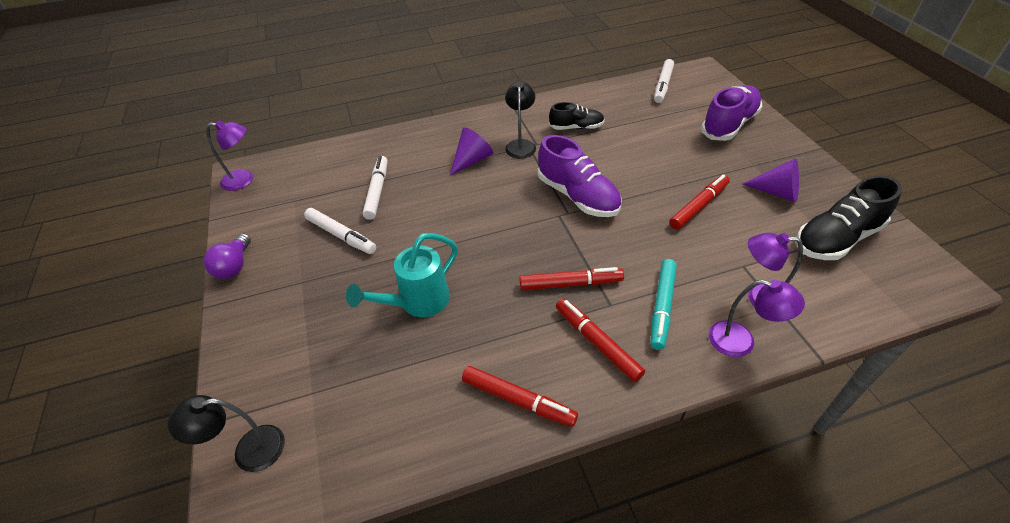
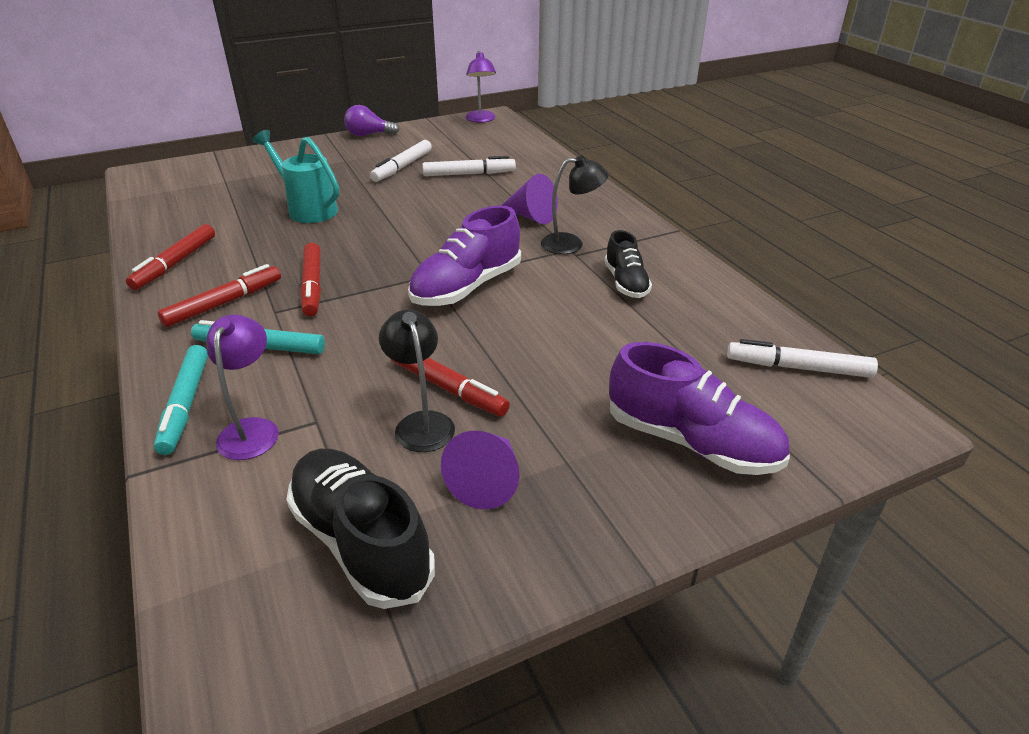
camera: 80 degrees right, 10 degrees down
black lamp [168,395,285,472] -> black lamp moved to [379,309,455,452]
purple lamp [709,280,805,357] -> turquoise marker [154,345,208,455]

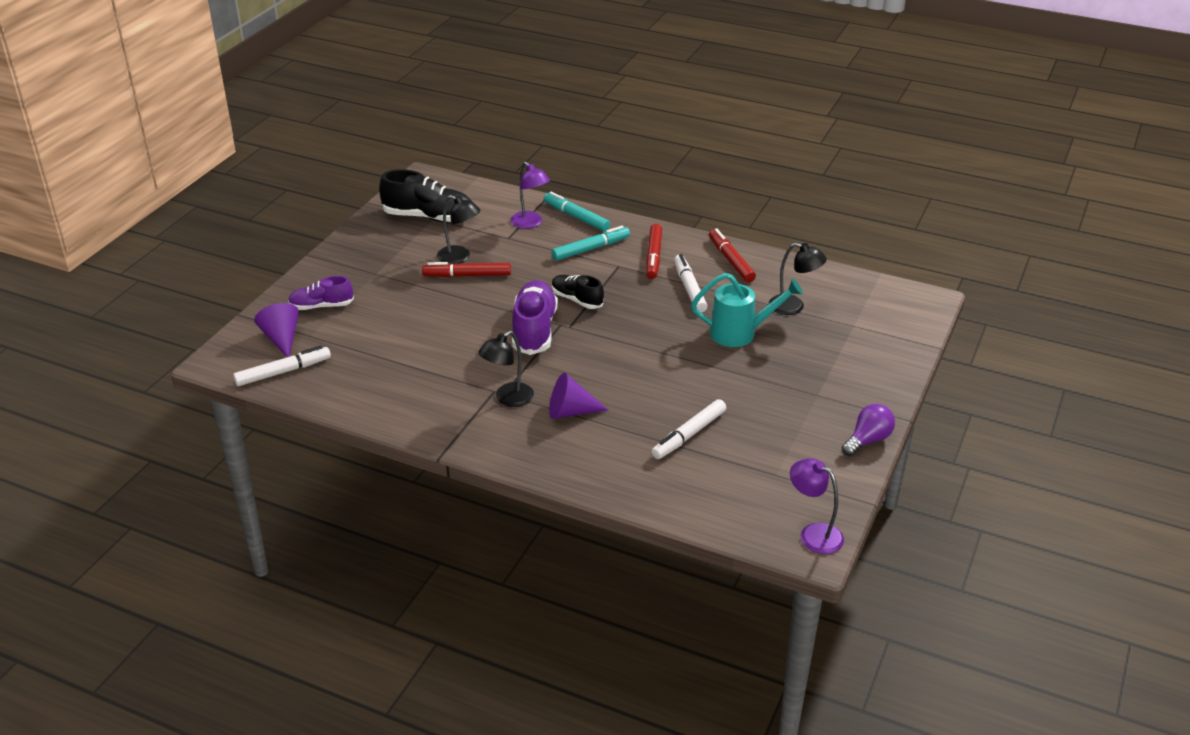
camera: 140 degrees right, 0 degrees up
red marker [300,243,321,316] -> none
white marker [370,140,432,182] -> white marker moved to [674,254,708,313]
purple cone [441,431,520,509] -> purple cone moved to [254,303,299,357]
black shoe [604,230,652,298] -> black shoe moved to [552,275,604,309]
purple shoe [609,342,790,475] -> purple shoe [288,276,354,310], size x0.61
none -> black lamp [769,243,827,315]

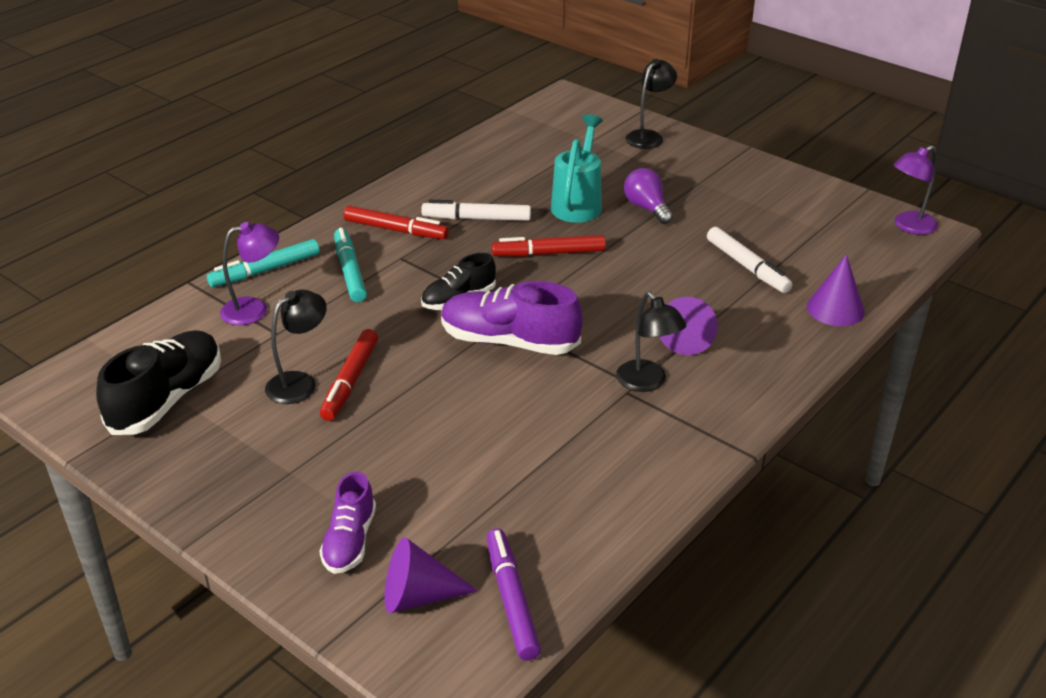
camera: 75 degrees left, 0 degrees up
white marker [233,346,331,386] -> purple marker [487,528,541,661]
red marker [709,228,756,282] -> red marker moved to [492,235,606,257]
black lamp [769,243,827,315] -> black lamp moved to [625,59,677,149]
purple light bulb [842,404,895,456] -> purple light bulb moved to [624,168,673,224]
none -> purple cone [807,254,865,326]

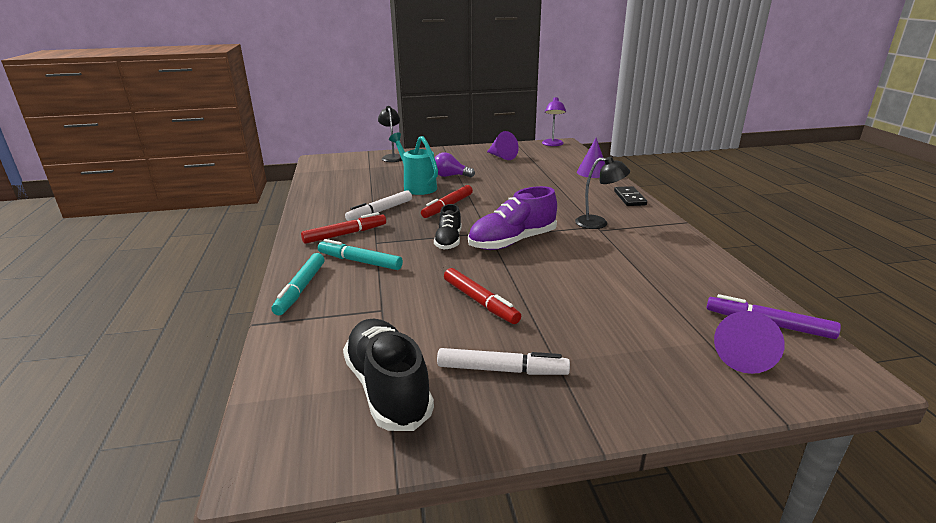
camera: 50 degrees left, 10 degrees down
purple lamp [220,222,279,325] -> none
black lamp [265,289,327,404] -> none
purple shoe [319,471,376,574] -> none
purple cone [660,297,718,355] -> purple cone moved to [487,131,519,160]
white marker [707,227,793,293] -> white marker moved to [437,348,570,375]
none -> black domino [614,186,647,206]

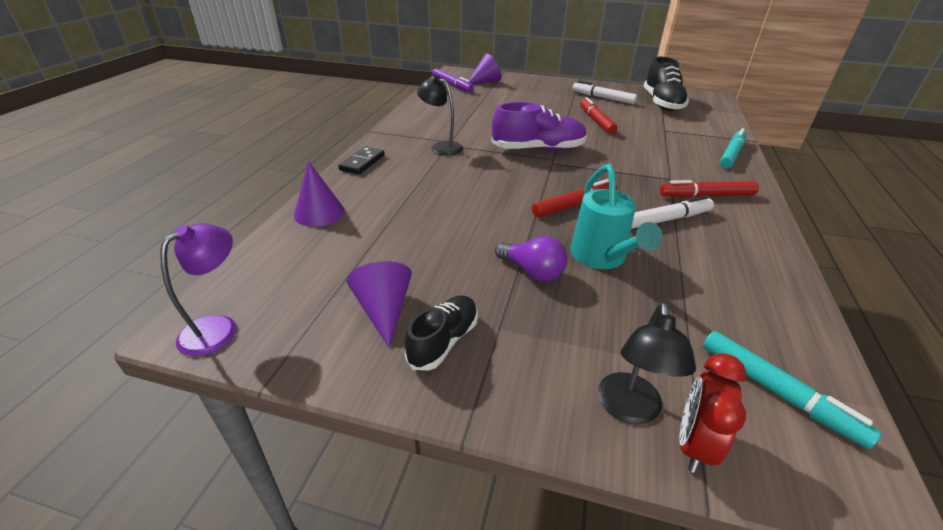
camera: 155 degrees left, 10 degrees up
turquoise marker [318,239,403,270] -> turquoise marker moved to [703,331,882,449]
black shoe [434,204,461,250] -> black shoe moved to [405,295,478,371]
none -> red clock [679,353,746,473]

